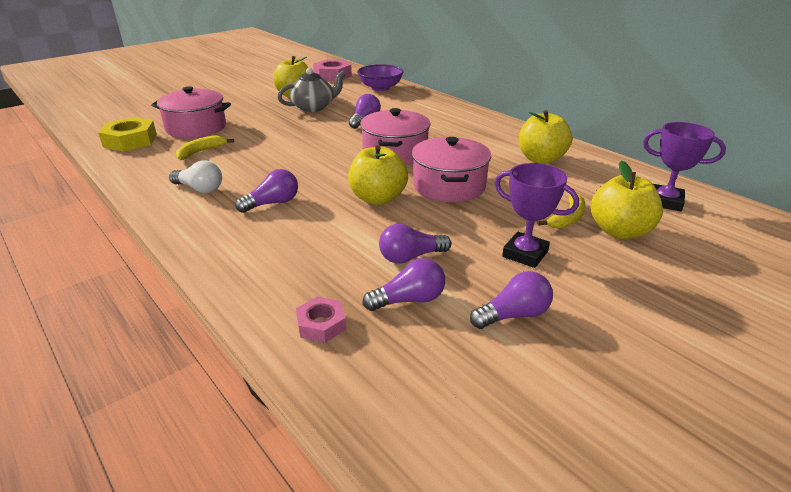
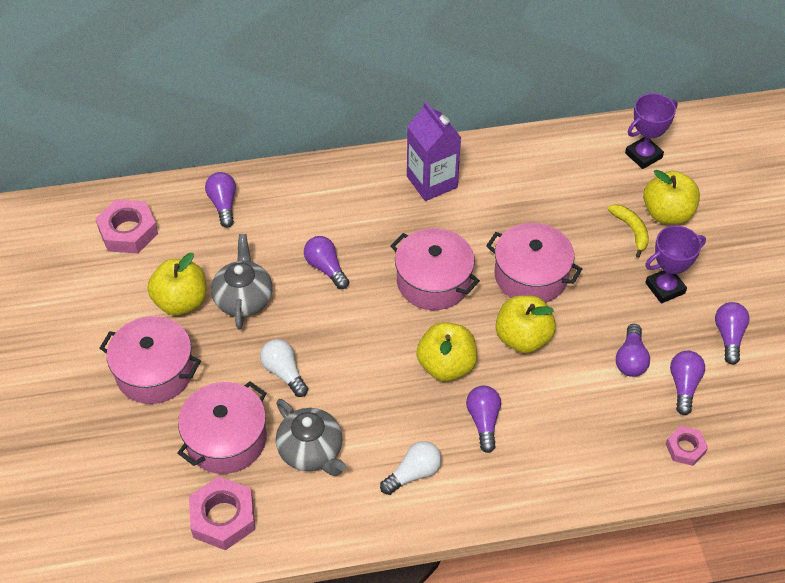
camera: 60 degrees left, 20 degrees up
yellow nut [98,117,157,152] -> pink nut [189,476,255,550]
yellow banana [176,135,234,160] -> grey teapot [276,399,346,476]
purple bowl [357,64,404,91] -> purple light bulb [205,172,236,228]
yellow apple [519,110,573,164] -> yellow apple moved to [416,322,477,381]
none -> pink pot [100,316,201,404]
none -> white light bulb [260,339,308,397]
none -> purple carton [407,101,461,201]

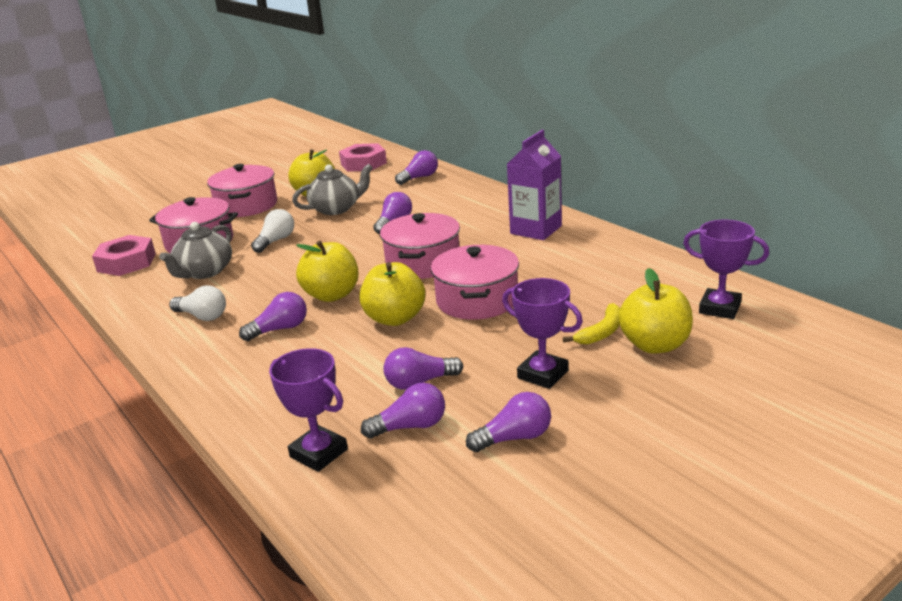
camera: 65 degrees right, 25 degrees down
pink nut [666,426,708,466] -> purple trophy [269,348,348,472]

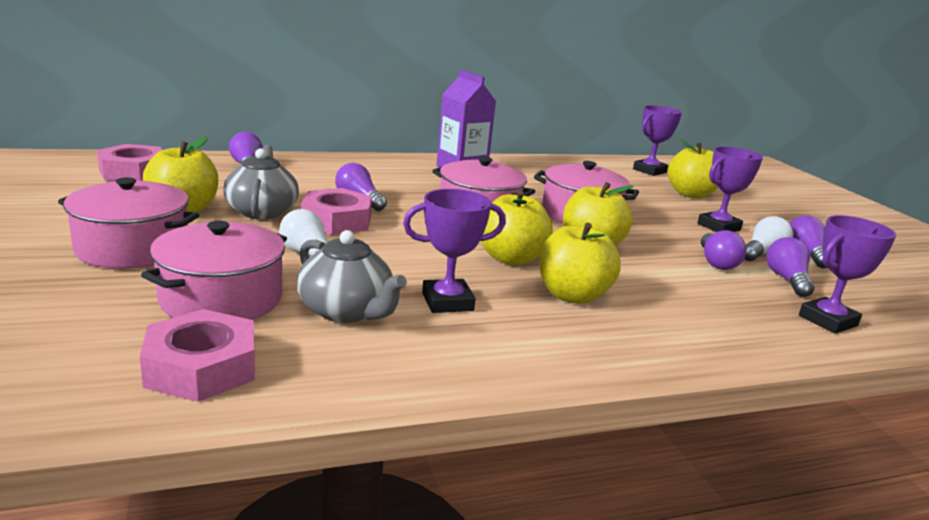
camera: 75 degrees left, 5 degrees down
white light bulb [169,286,226,321] -> white light bulb moved to [744,216,793,261]
purple light bulb [239,292,307,341] -> yellow apple [539,223,621,304]
yellow banana [563,303,620,345] -> none
none -> pink nut [301,188,372,235]
none -> purple trophy [403,189,506,313]

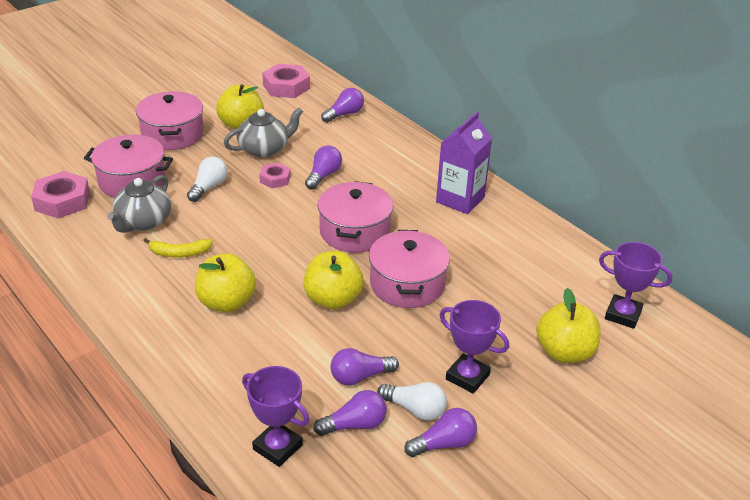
camera: 70 degrees right, 15 degrees up
pink nut [301,188,372,235] -> pink nut [259,163,291,188], size x0.59
purple trophy [403,189,506,313] -> yellow banana [143,238,213,257]
yellow apple [481,191,553,265] -> none

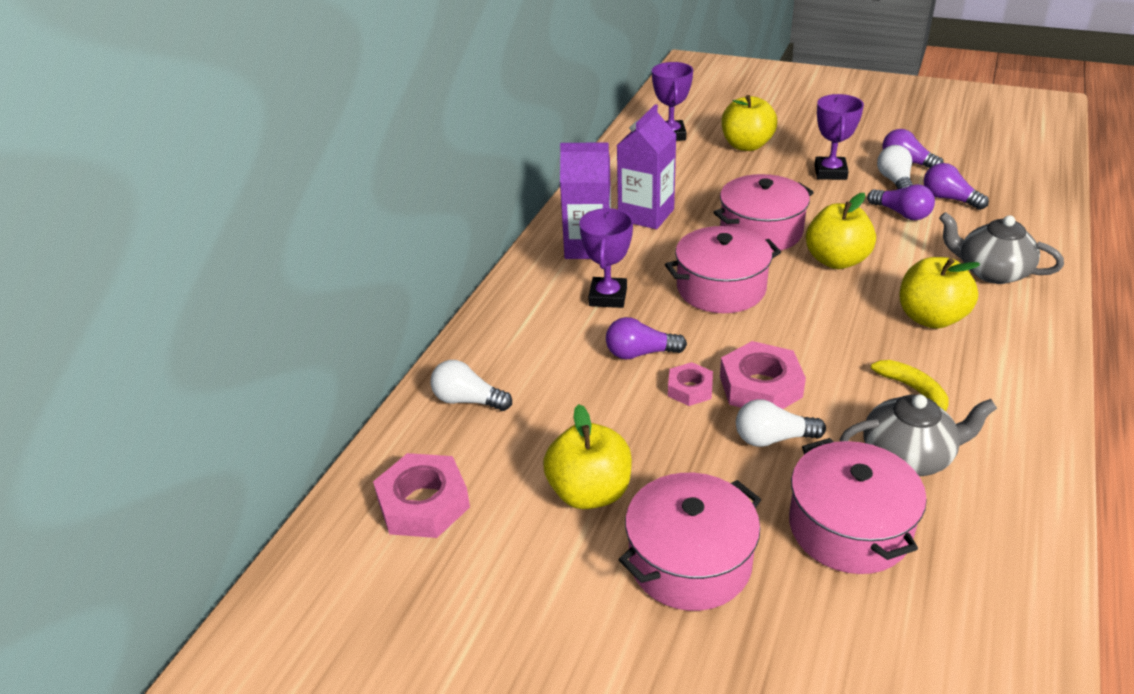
camera: 115 degrees left, 0 degrees up
pink nut [31,171,90,218] -> pink nut moved to [720,341,806,409]
grey teapot [224,107,303,158] -> grey teapot moved to [939,212,1064,284]
purple trophy [242,366,309,467] -> purple trophy moved to [579,208,633,308]
purple light bulb [321,88,364,123] -> white light bulb [431,360,512,411]
none -> purple carton [617,104,677,229]

